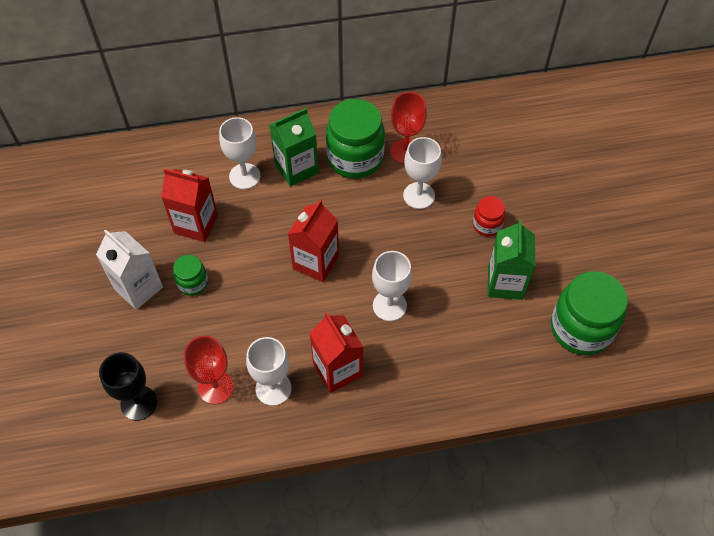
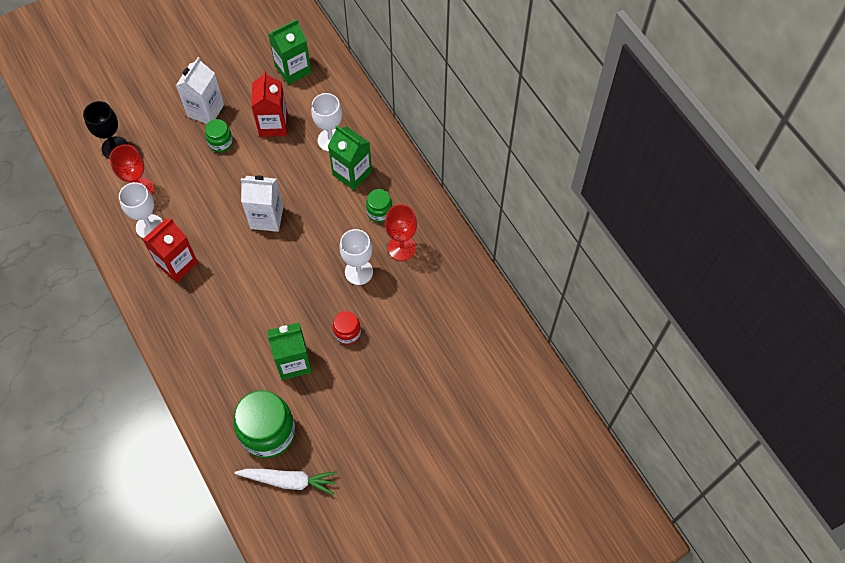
camera: 70 degrees right, 5 degrees up
red carton [288,200,339,282] -> white carton [241,175,283,232]
green jar [326,99,385,179] -> green jar [366,189,393,223], size x0.51
white goblet [372,251,412,321] -> none
none -> white carrot [234,469,337,495]
none -> green carton [268,19,312,85]

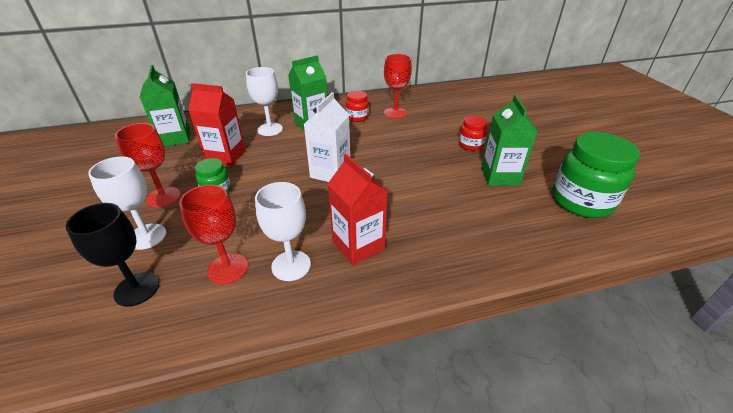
camera: 75 degrees left, 25 degrees down
white carton [176,57,224,124] -> red goblet [115,123,181,208]
white carrot [234,469,337,495] -> none
white goblet [339,229,373,285] -> white goblet moved to [88,156,166,250]
green jar [366,189,393,223] -> red jar [346,91,369,122]

